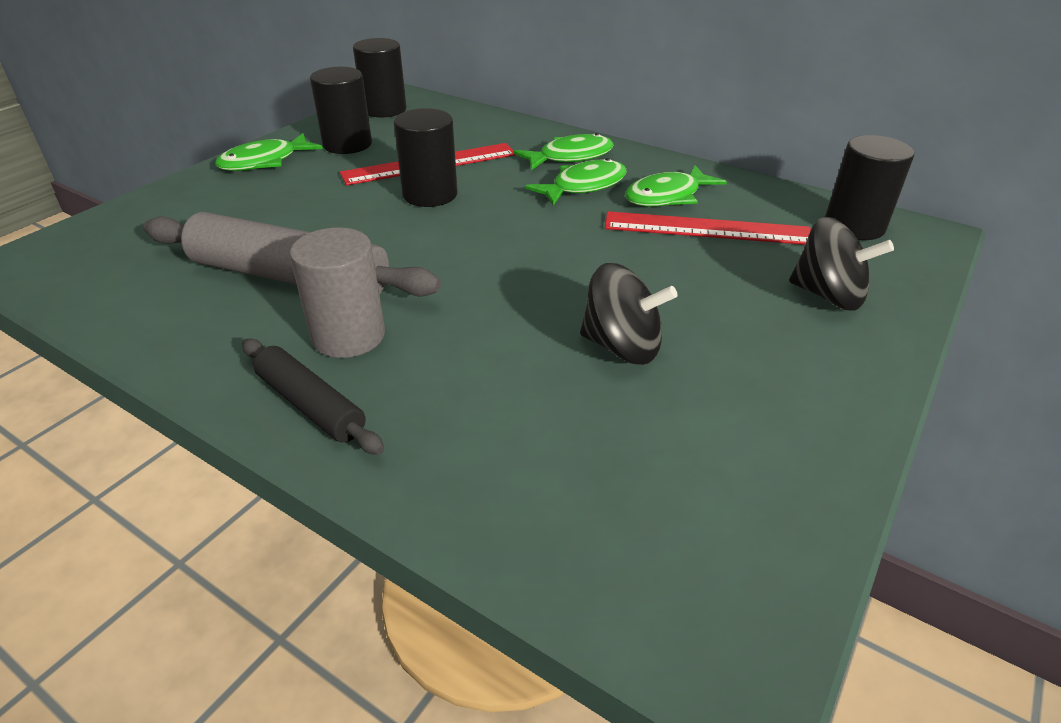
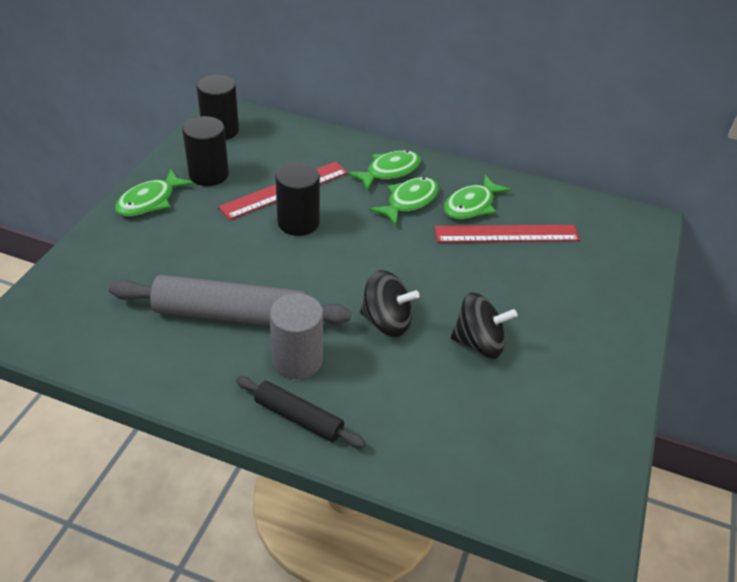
camera: 15 degrees left, 5 degrees up
black spinning top [789,217,894,311] -> black spinning top moved to [360,270,419,337]
black cylinder [825,135,914,240] -> none

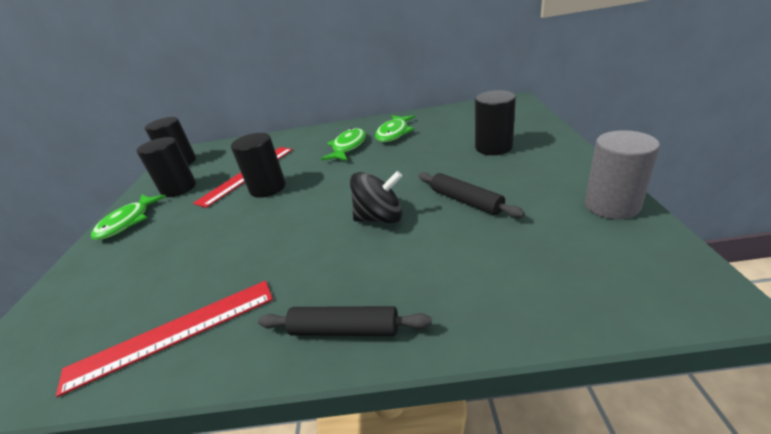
camera: 15 degrees left, 10 degrees down
grey rolling pin [109,275,351,326] -> none
grey cylinder [269,293,323,379] -> grey cylinder moved to [585,130,660,219]
green fish [347,150,421,191] -> none
red ruler [434,225,580,242] -> red ruler moved to [56,281,273,397]
black spinning top [451,292,517,359] -> black rolling pin [418,172,525,218]
none -> black cylinder [475,90,516,155]

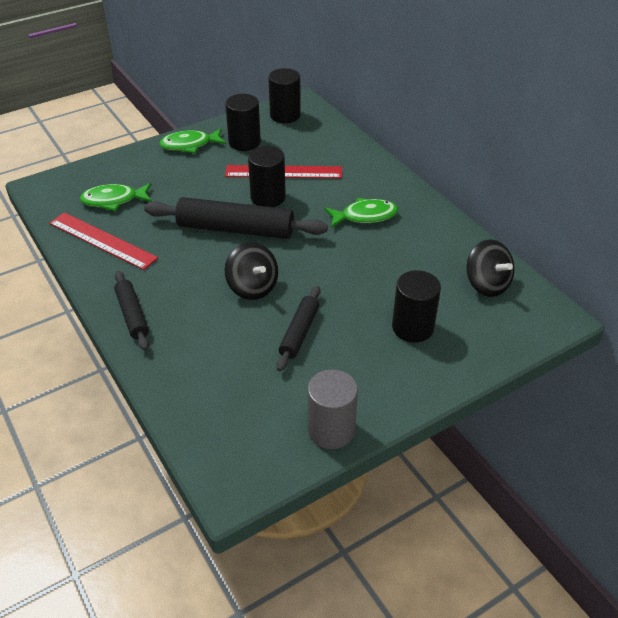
camera: 55 degrees right, 10 degrees up
green fish [375,115,415,142] -> green fish moved to [80,183,152,211]
none -> black rolling pin [144,197,328,239]
none -> black spinning top [466,240,515,297]

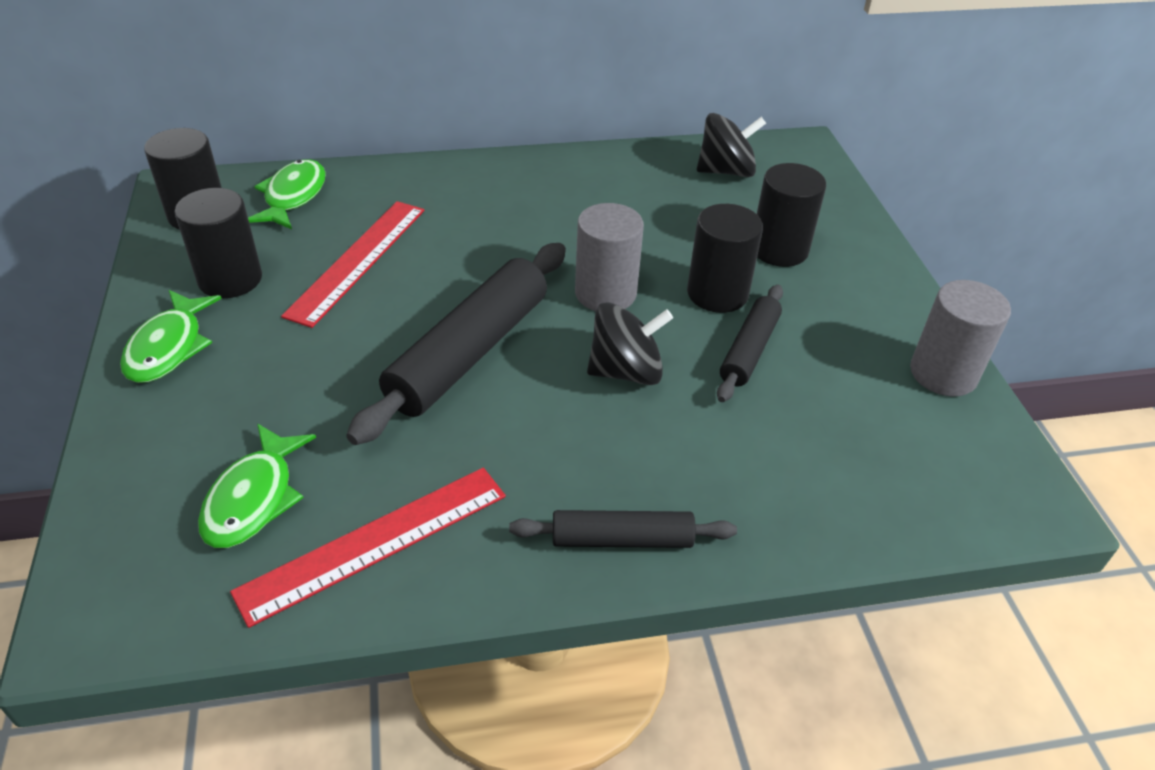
camera: 70 degrees left, 0 degrees up
black cylinder [248,146,286,207] -> black cylinder moved to [687,204,763,313]
black rolling pin [276,286,321,371] -> black rolling pin turned 75 degrees clockwise [717,285,783,402]
green fish [324,198,398,228] -> green fish moved to [248,159,326,229]
none -> grey cylinder [575,203,644,311]

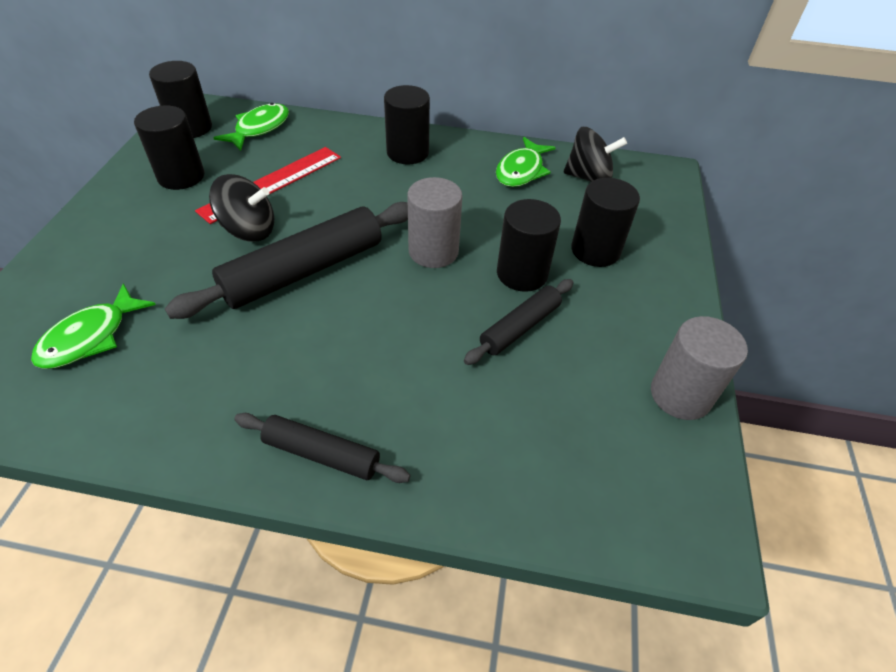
camera: 20 degrees right, 5 degrees up
green fish [120,290,222,383] -> green fish moved to [496,137,556,187]
red ruler [230,468,506,628] -> none
black spinning top [587,302,673,385] -> black spinning top moved to [209,174,274,241]
none -> black cylinder [384,85,430,165]

